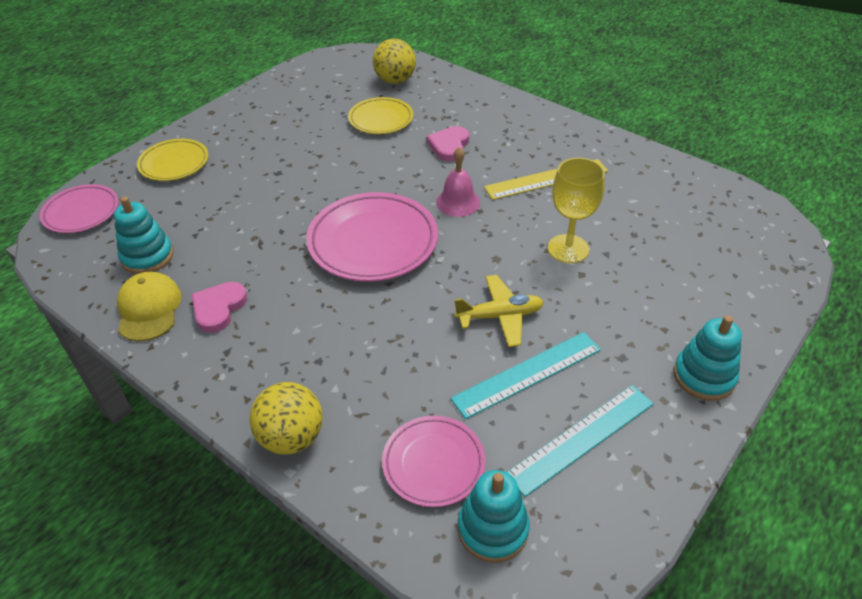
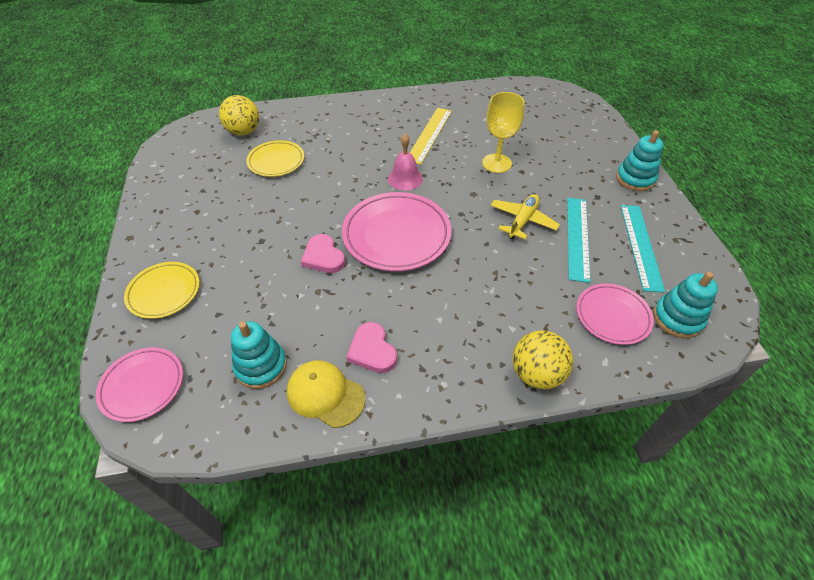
camera: 50 degrees left, 5 degrees up
pink heart [427,126,469,162] -> pink heart moved to [301,234,345,273]

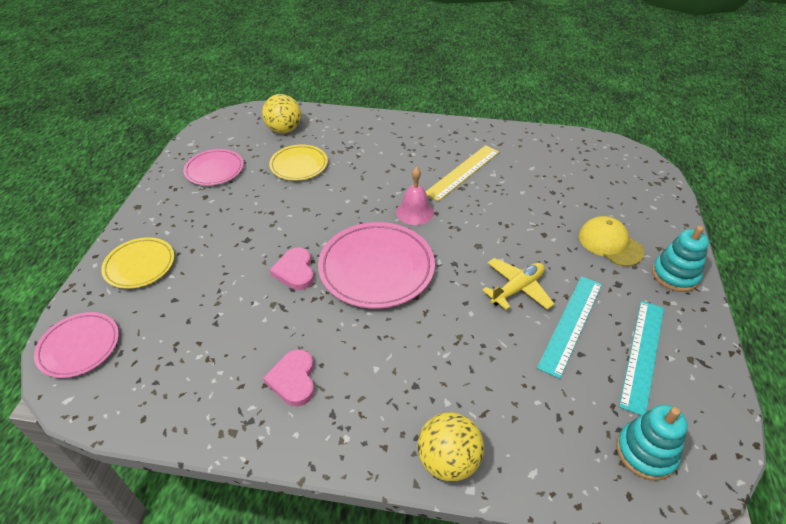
camera: 20 degrees right, 5 degrees down
turquoise stacking toy [231,321,287,389] -> none
yellow cap [287,360,366,428] -> yellow cap moved to [579,216,645,266]
yellow goblet [482,92,525,173] -> none
pink plate [576,284,654,345] -> pink plate moved to [184,149,244,186]

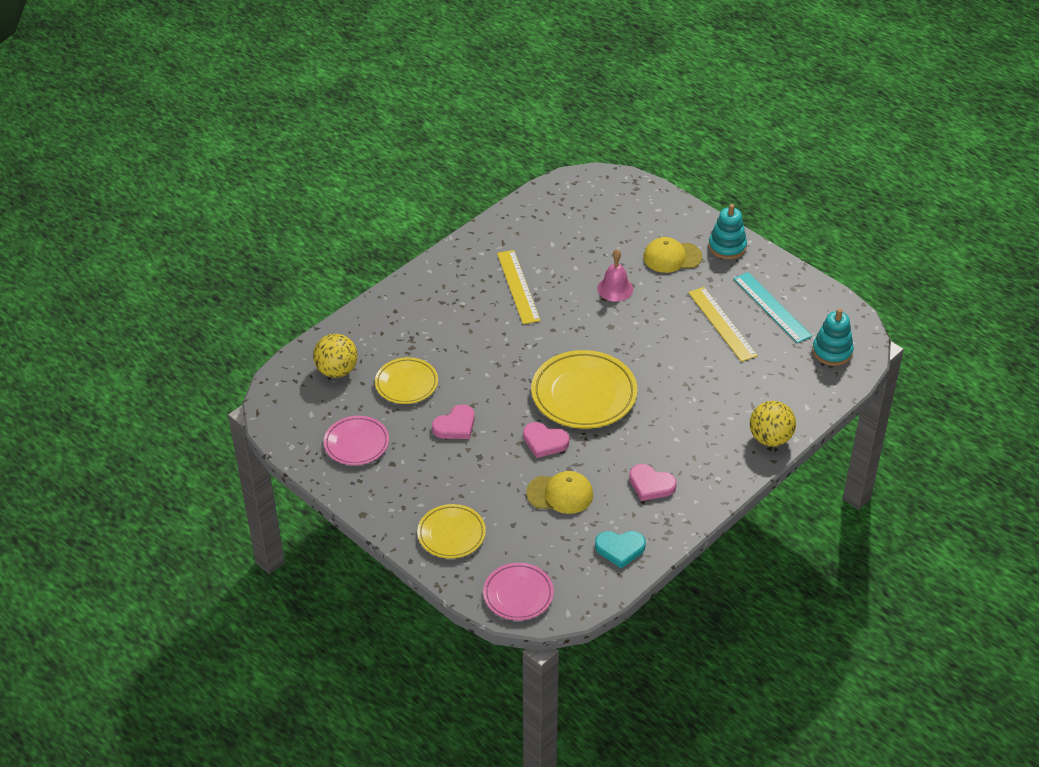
camera: 55 degrees left, 0 degrees up
pink plate [318,222,435,309] -> yellow plate [531,350,638,429]
pink bell [396,167,434,225] -> pink bell moved to [597,249,633,302]
yellow plane [482,258,554,310] -> none
turquoise ruler [537,276,602,379] -> yellow ruler [688,287,758,362]
none -> pink heart [432,404,475,439]
none -> yellow cap [526,471,593,514]
none -> turquoise heart [595,531,646,569]

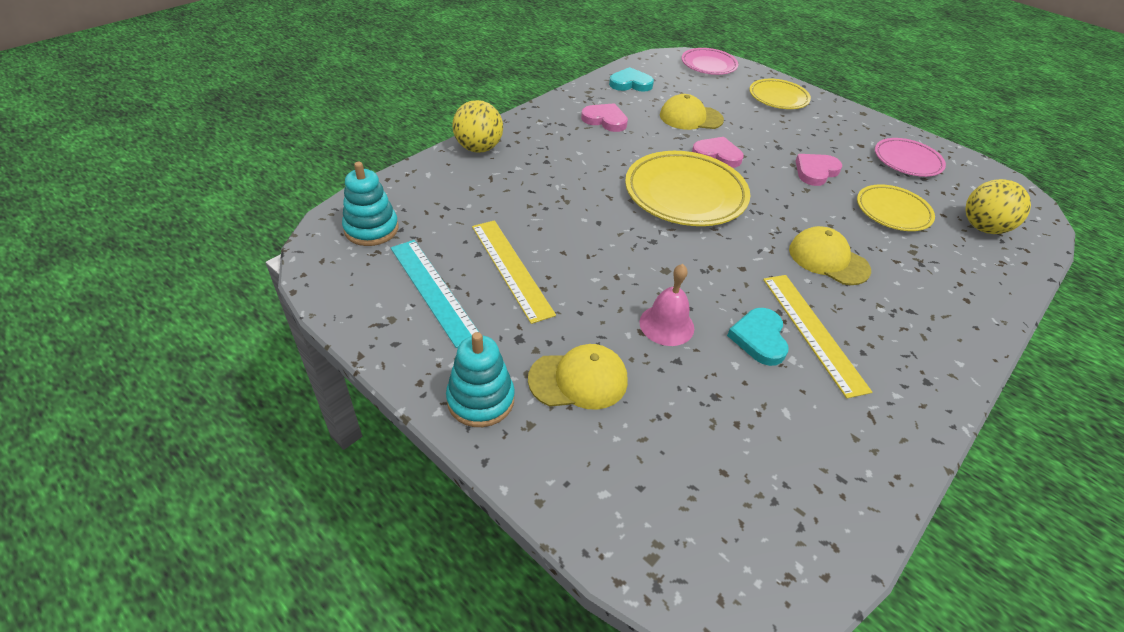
camera: 175 degrees right, 0 degrees up
none -> turquoise heart [727,308,789,366]
none -> yellow cap [789,226,871,285]

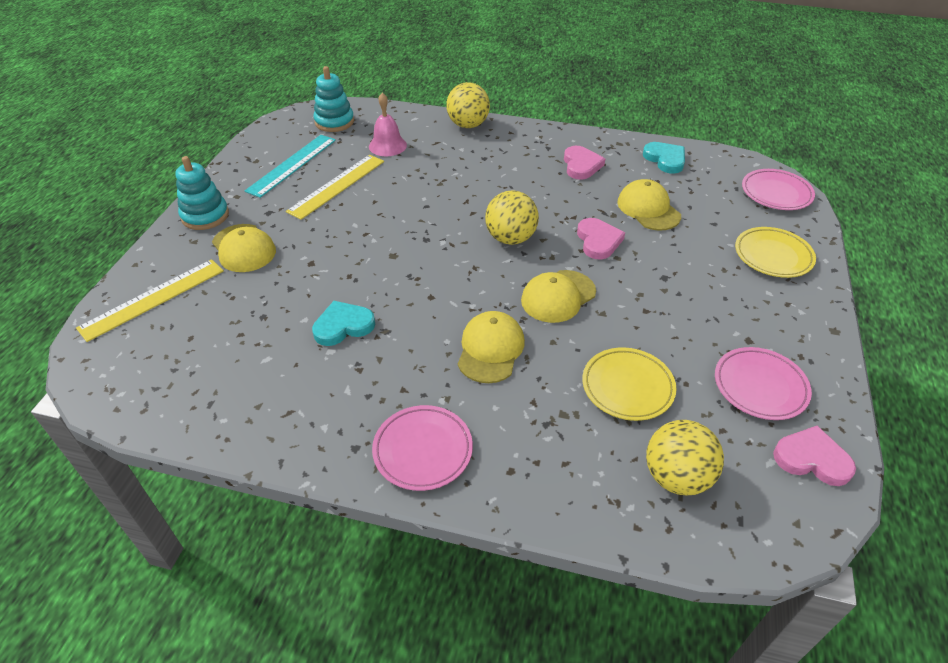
camera: 65 degrees right, 0 degrees up
yellow plate [625,151,750,226] -> yellow ball [485,190,539,245]
pink bell [639,264,694,346] -> pink bell moved to [369,92,407,156]
yellow ruler [763,275,872,399] -> yellow ruler moved to [76,259,224,342]
pink heart [796,154,842,186] -> pink heart moved to [773,426,856,486]
none -> pink plate [372,405,473,491]
none -> yellow cap [521,270,596,323]

